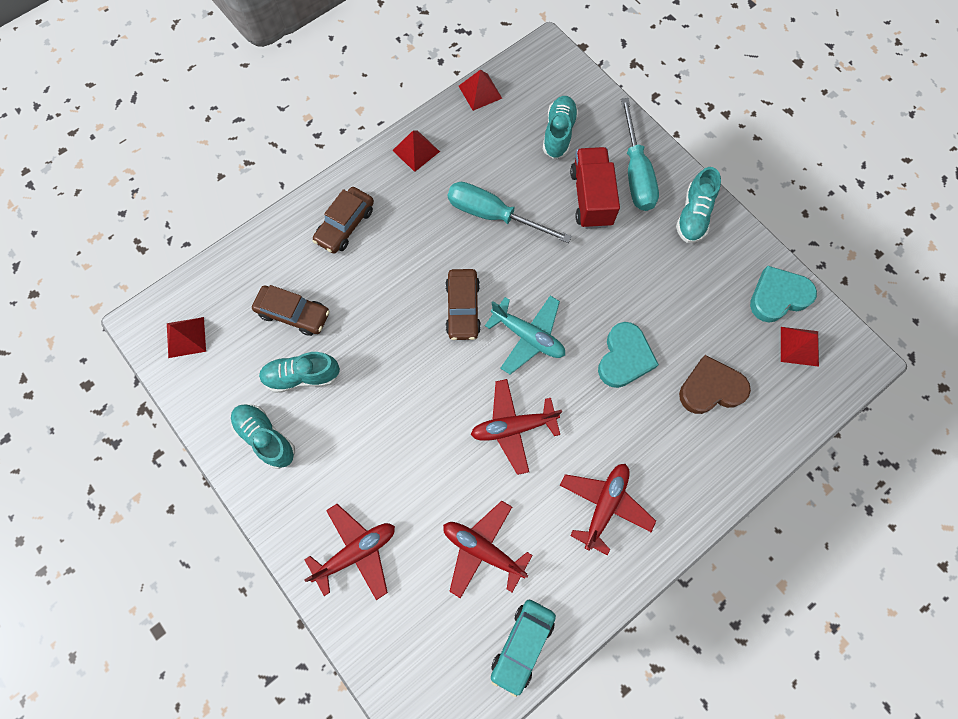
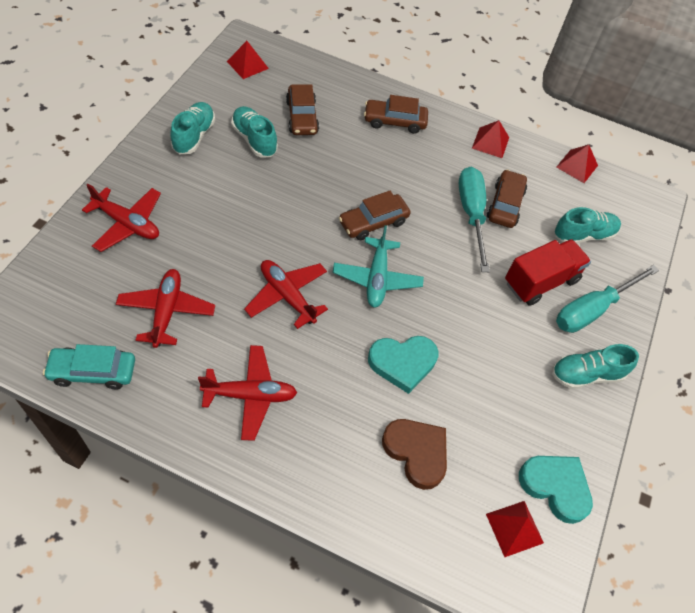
camera: 55 degrees right, 15 degrees down
none -> brown car [487,170,527,228]

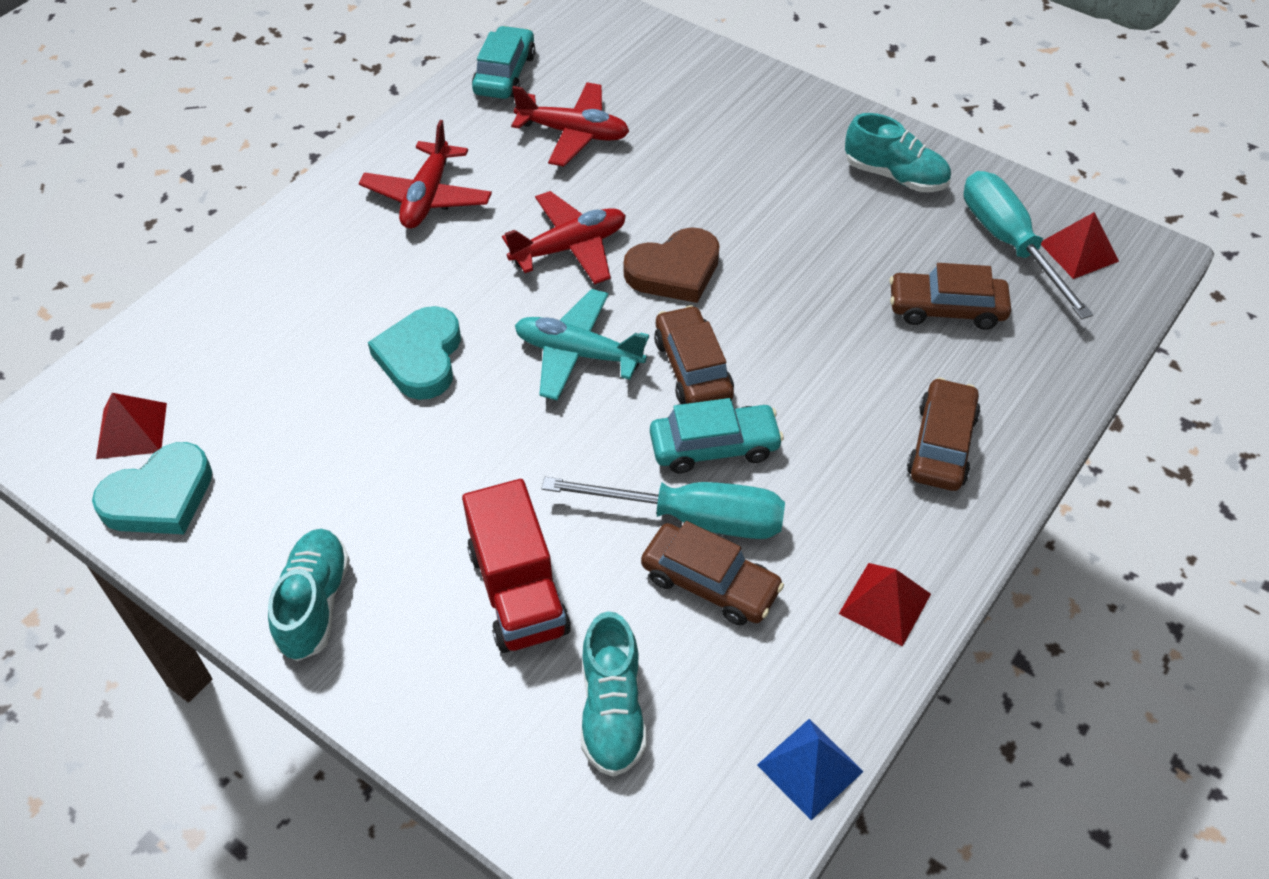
camera: 110 degrees right, 5 degrees down
red plane [82,184,161,252] -> none
turquoise shoe [231,106,278,158] -> none
brown heart [382,419,447,490] -> brown heart moved to [624,227,720,303]
red pyramid [556,145,598,183] -> blue pyramid [757,719,864,820]
turquoise screwdriver [556,265,659,333] -> turquoise screwdriver moved to [964,171,1093,319]
none -> turquoise car [650,398,784,474]

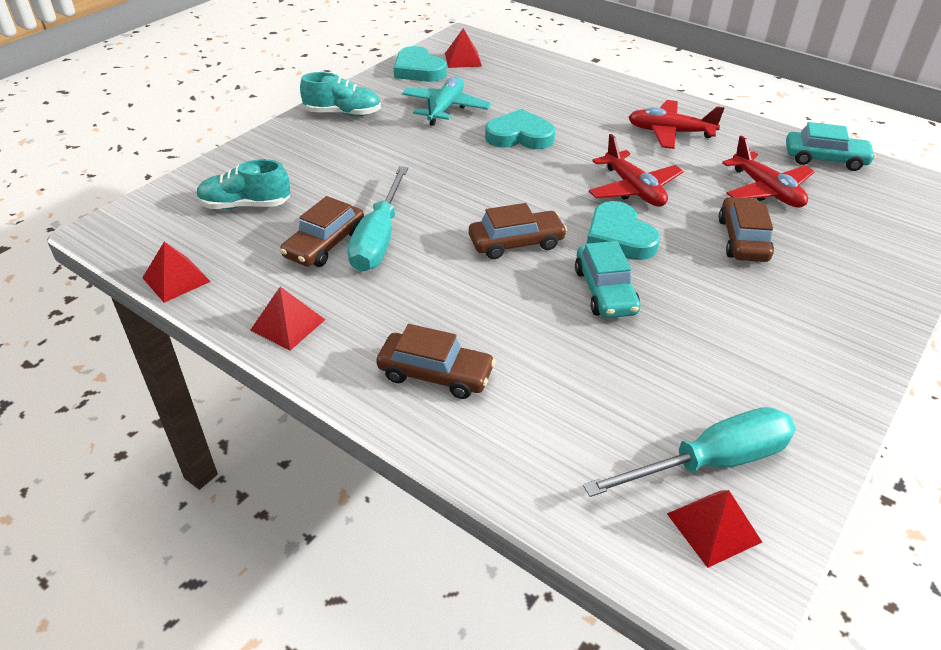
camera: 90 degrees right, 10 degrees down
red truck [462,479,571,653] -> none
red plane [511,82,629,167] -> red plane turned 45 degrees counterclockwise [722,135,815,208]
turquoise plane [515,289,649,401] -> turquoise plane moved to [402,77,491,126]
brown heart [624,227,720,303] -> turquoise heart [587,201,660,260]
turquoise car [650,398,784,474] -> turquoise car moved to [575,241,640,318]
blue pyramid [757,719,864,820] -> red pyramid [142,242,211,303]
turquoise shoe [845,113,951,192] -> none
brown car [889,263,1011,330] -> brown car moved to [719,197,774,262]

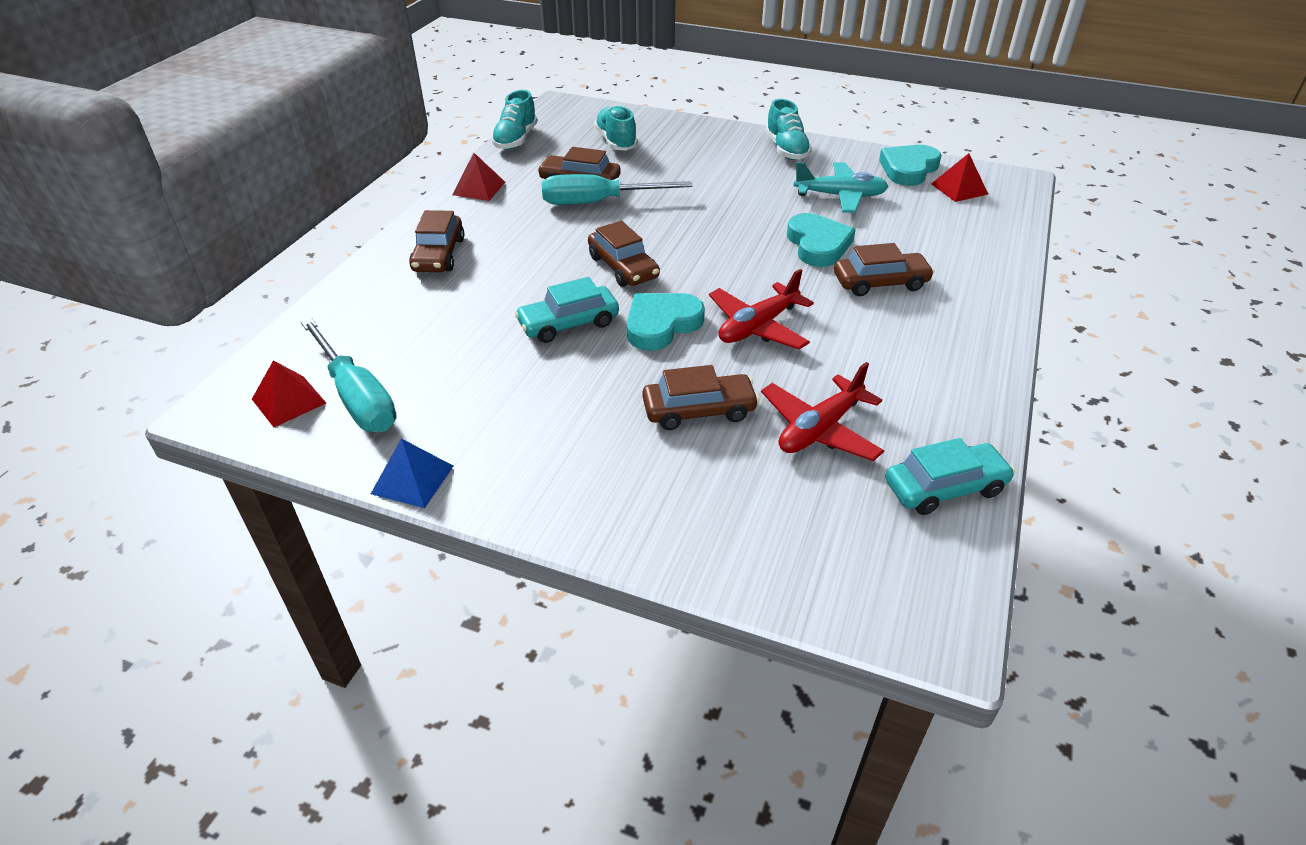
camera: 75 degrees right, 0 degrees up
red pyramid [142,242,211,303] -> turquoise shoe [491,90,537,150]
red plane [628,100,724,149] -> none
turquoise car [786,122,876,171] -> turquoise car turned 105 degrees counterclockwise [885,438,1015,515]
none -> blue pyramid [371,438,453,508]
none -> brown car [834,243,934,296]

